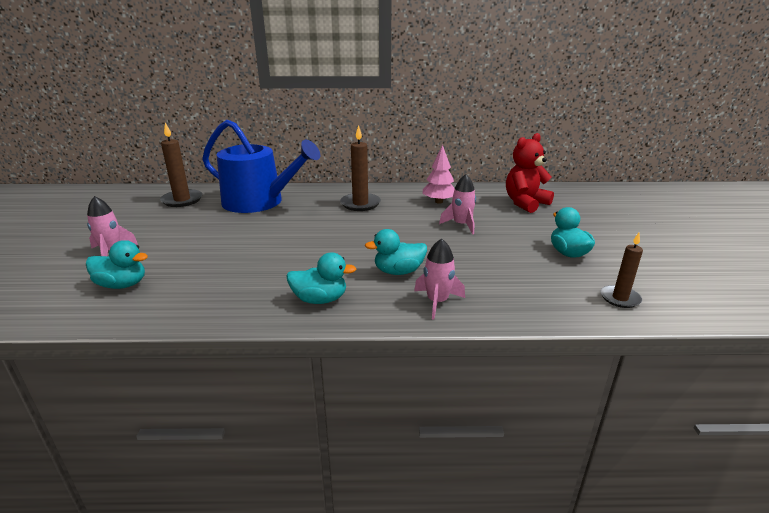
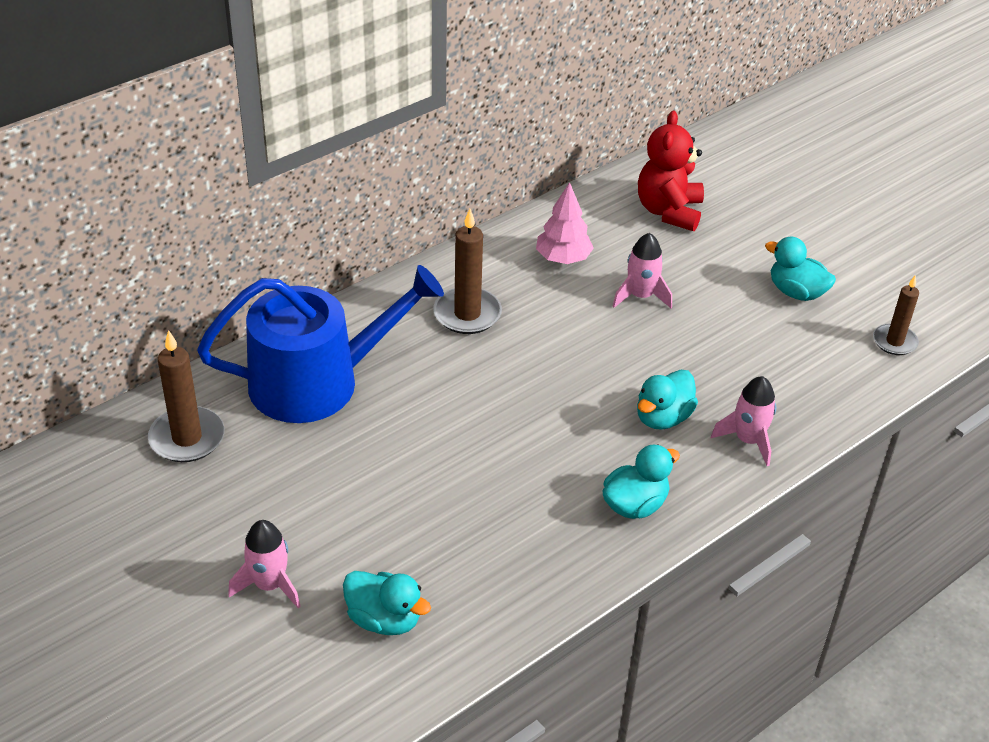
camera: 40 degrees left, 15 degrees up
turquoise duck [86,240,148,289] -> turquoise duck turned 60 degrees clockwise [343,571,431,635]

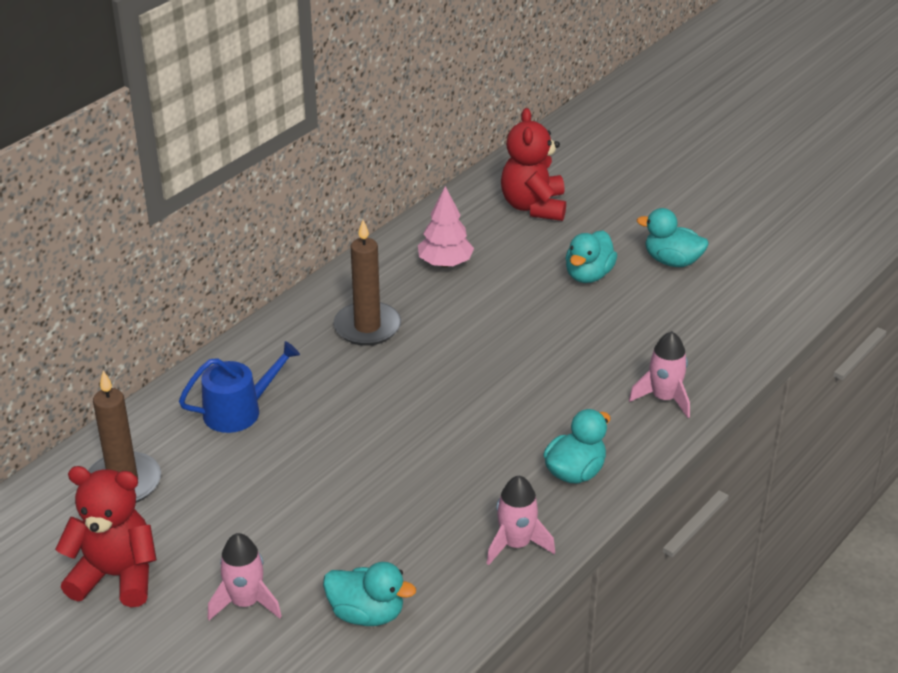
camera: 10 degrees left, 5 degrees down
blue watering can [197,265,444,423] -> blue watering can [179,341,300,433], size x0.53
pink rocket [612,233,672,308] -> pink rocket moved to [486,476,555,565]
turquoise duck [637,370,698,430] -> turquoise duck moved to [565,230,617,283]
brown candle [873,275,919,355] -> none
none -> red teddy bear [55,466,157,607]

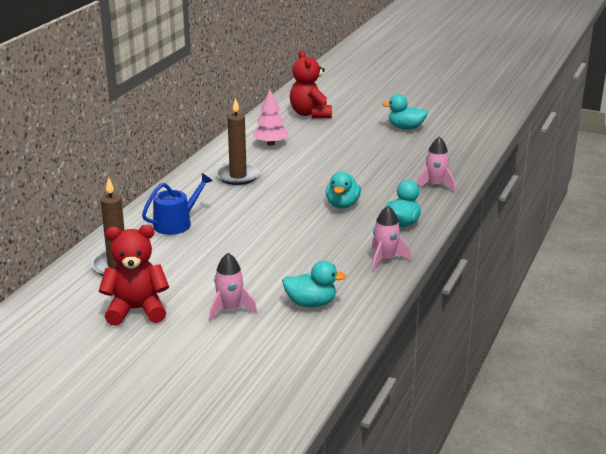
camera: 15 degrees left, 10 degrees down
turquoise duck [565,230,617,283] -> turquoise duck moved to [326,172,361,208]

